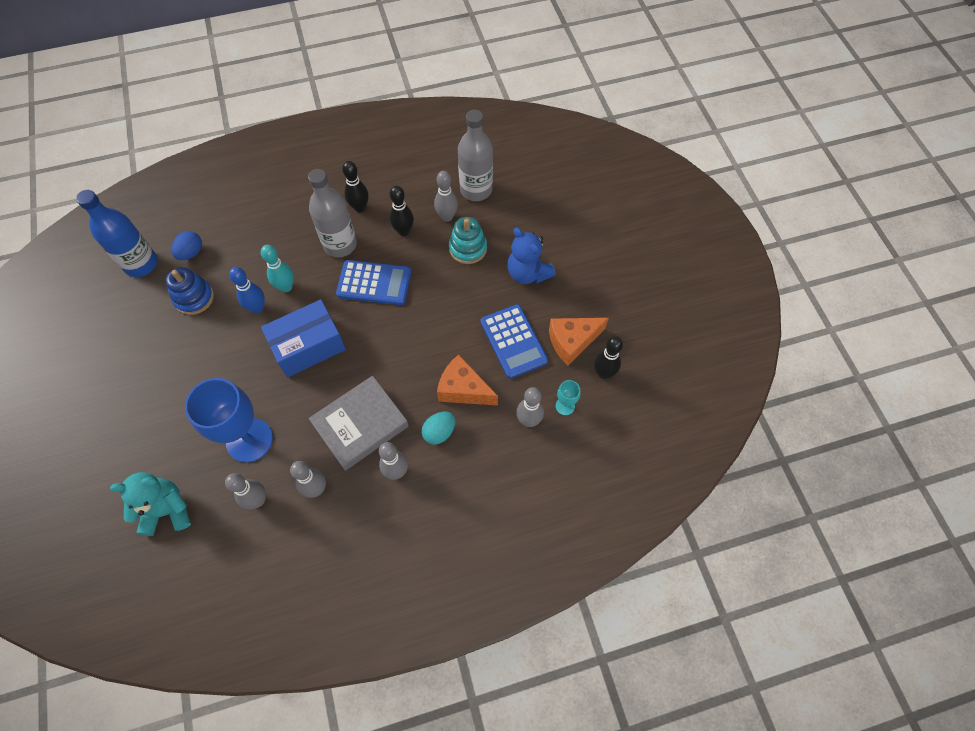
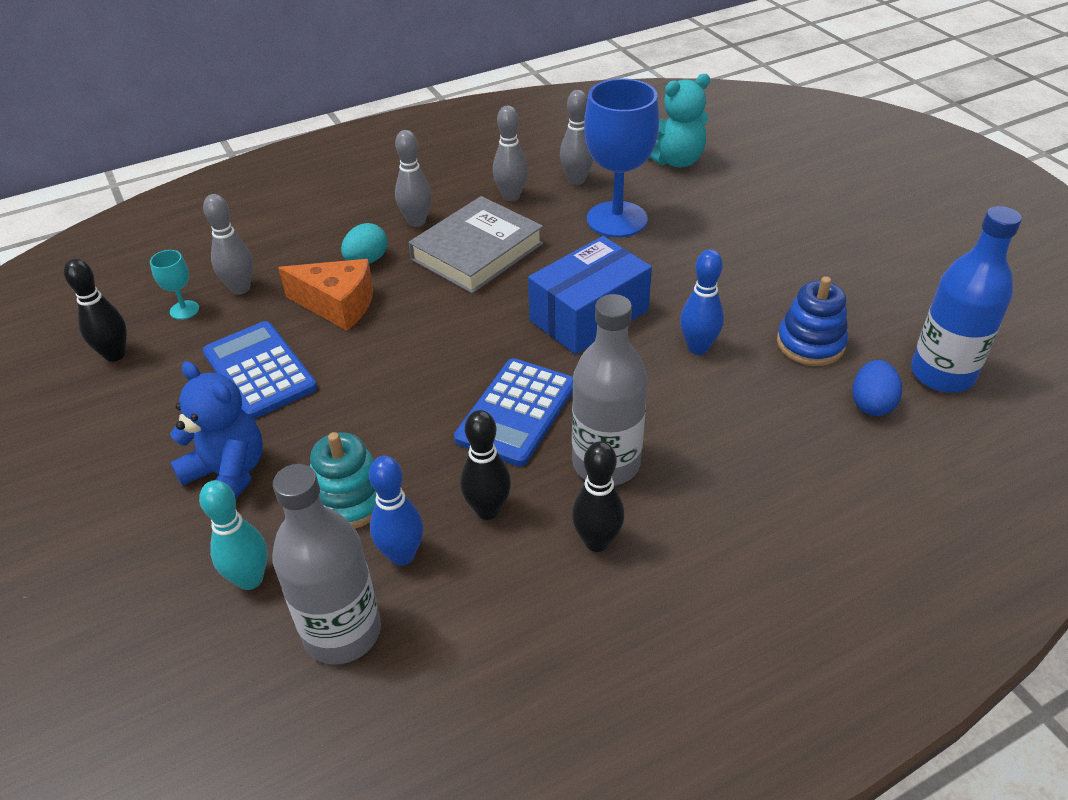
camera: 170 degrees right, 20 degrees down
turquoise bowling pin [261,245,294,292] -> turquoise bowling pin moved to [199,480,268,590]
blue calculator [336,260,411,305] -> blue calculator turned 60 degrees counterclockwise [454,358,573,467]
grey bowling pin [434,171,458,222] -> blue bowling pin [369,456,423,566]
orange cheese [549,318,609,366] -> none

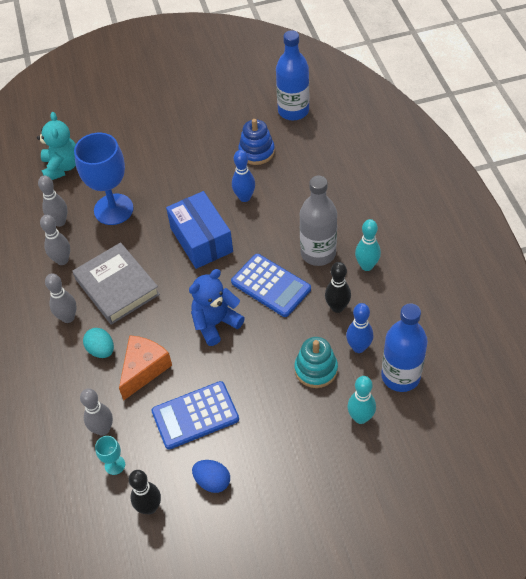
camera: 75 degrees left, 10 degrees up
blue teddy bear [170,361,263,499] -> blue teddy bear moved to [189,269,245,346]
grey bottle [272,464,381,664] -> blue bottle [381,303,428,392]
black bowling pin [572,441,624,552] -> turquoise bowling pin [355,219,381,271]
blue egg [852,360,902,416] -> blue egg moved to [192,460,230,493]

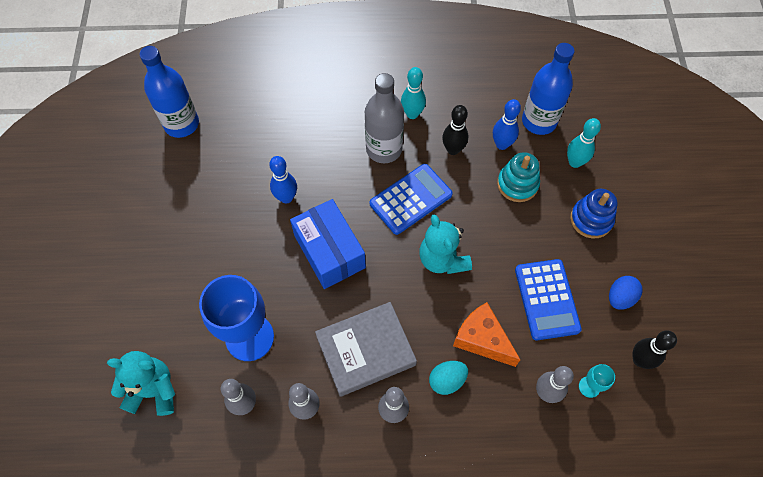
camera: 80 degrees left, 10 degrees up
blue box [166,191,233,269] -> blue box turned 75 degrees clockwise [290,199,366,289]
blue teddy bear [189,269,245,346] -> turquoise teddy bear [419,214,472,274]
blue stacking toy [238,119,275,165] -> blue stacking toy moved to [570,189,618,238]

